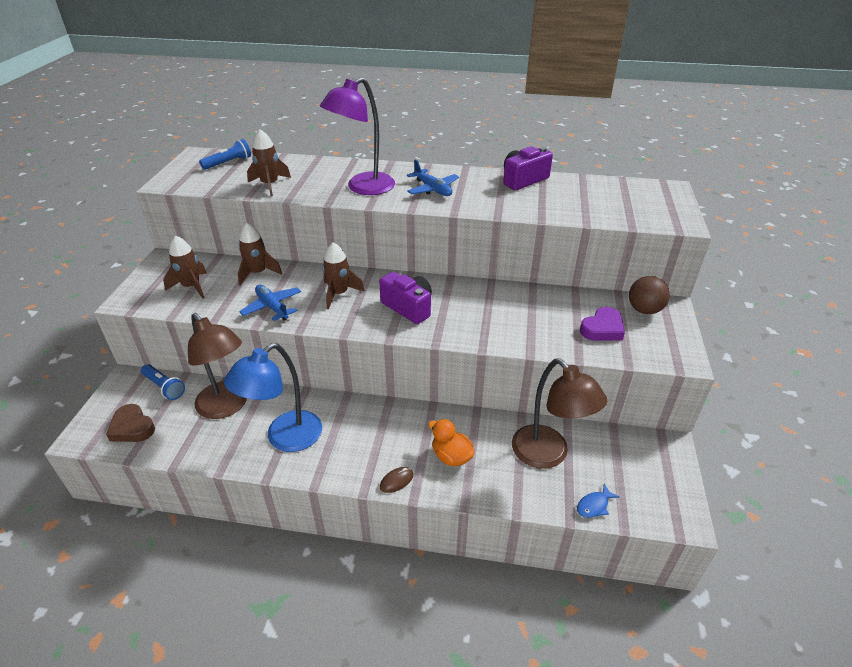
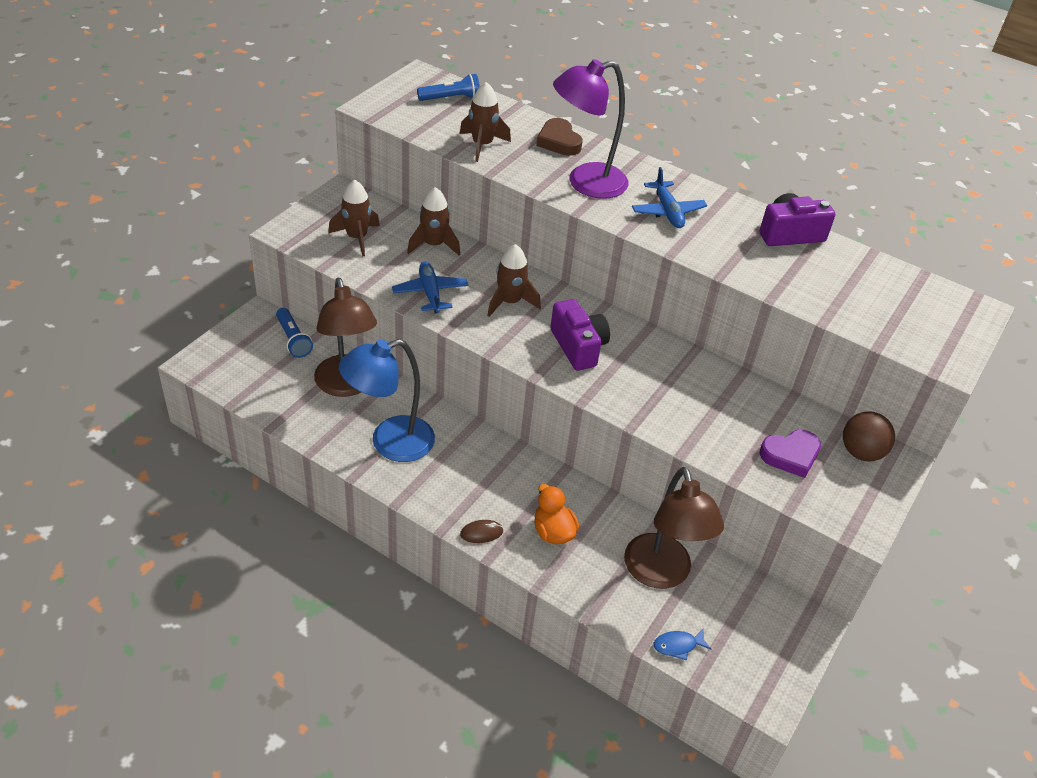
camera: 20 degrees right, 5 degrees up
brown heart [106,404,155,442] -> brown heart moved to [536,118,583,156]

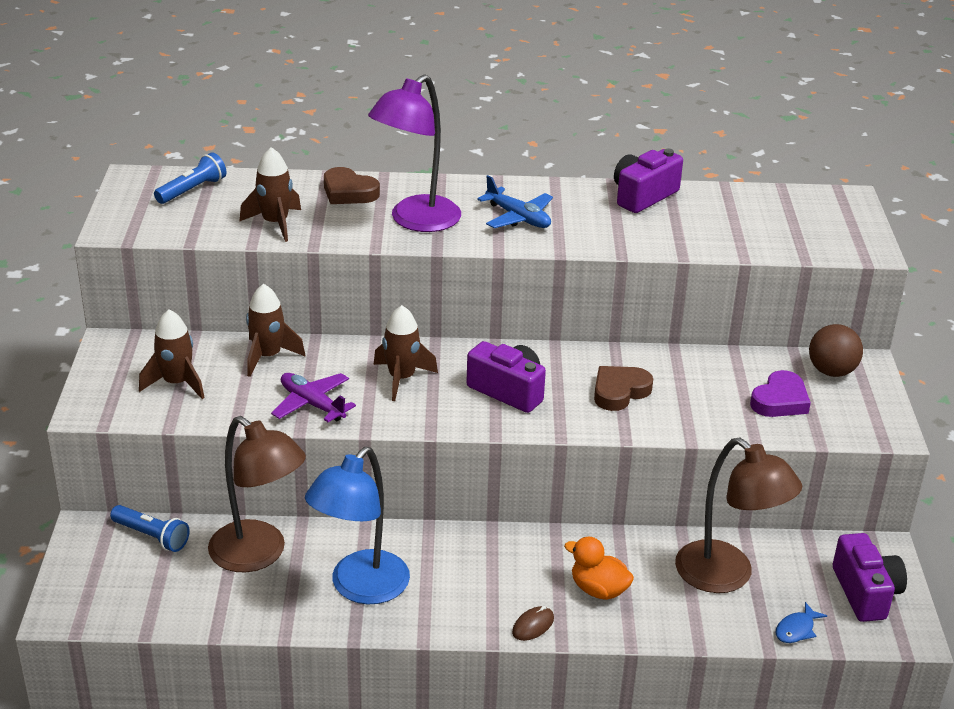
camera: 30 degrees left, 10 degrees down
blue plane [392,262,468,313] -> purple plane [271,373,356,422]
none -> brown heart [594,366,653,411]
none -> purple camera [833,533,907,622]

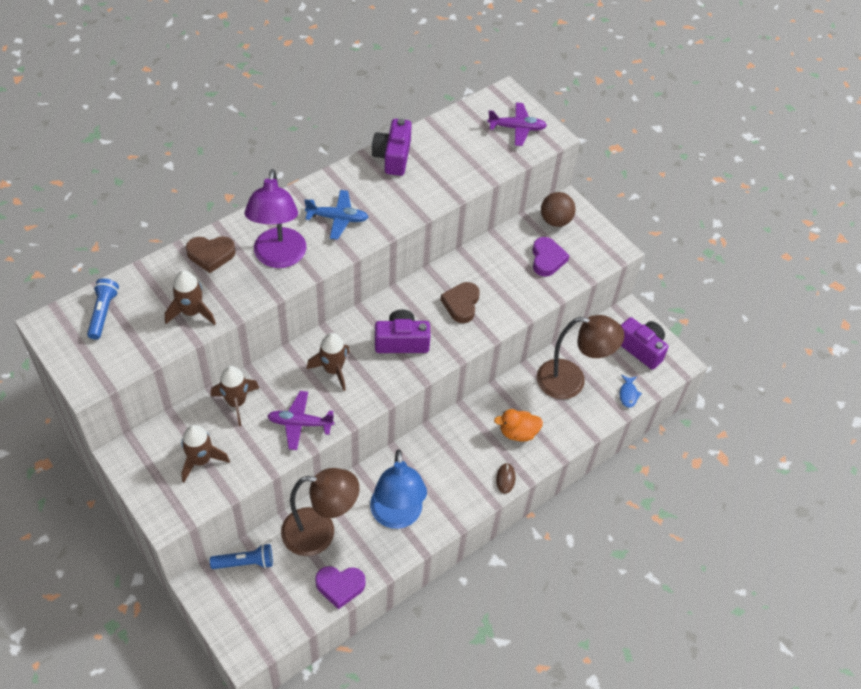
camera: 40 degrees left, 20 degrees up
none -> purple heart [315,566,366,609]
none -> purple plane [487,103,547,146]

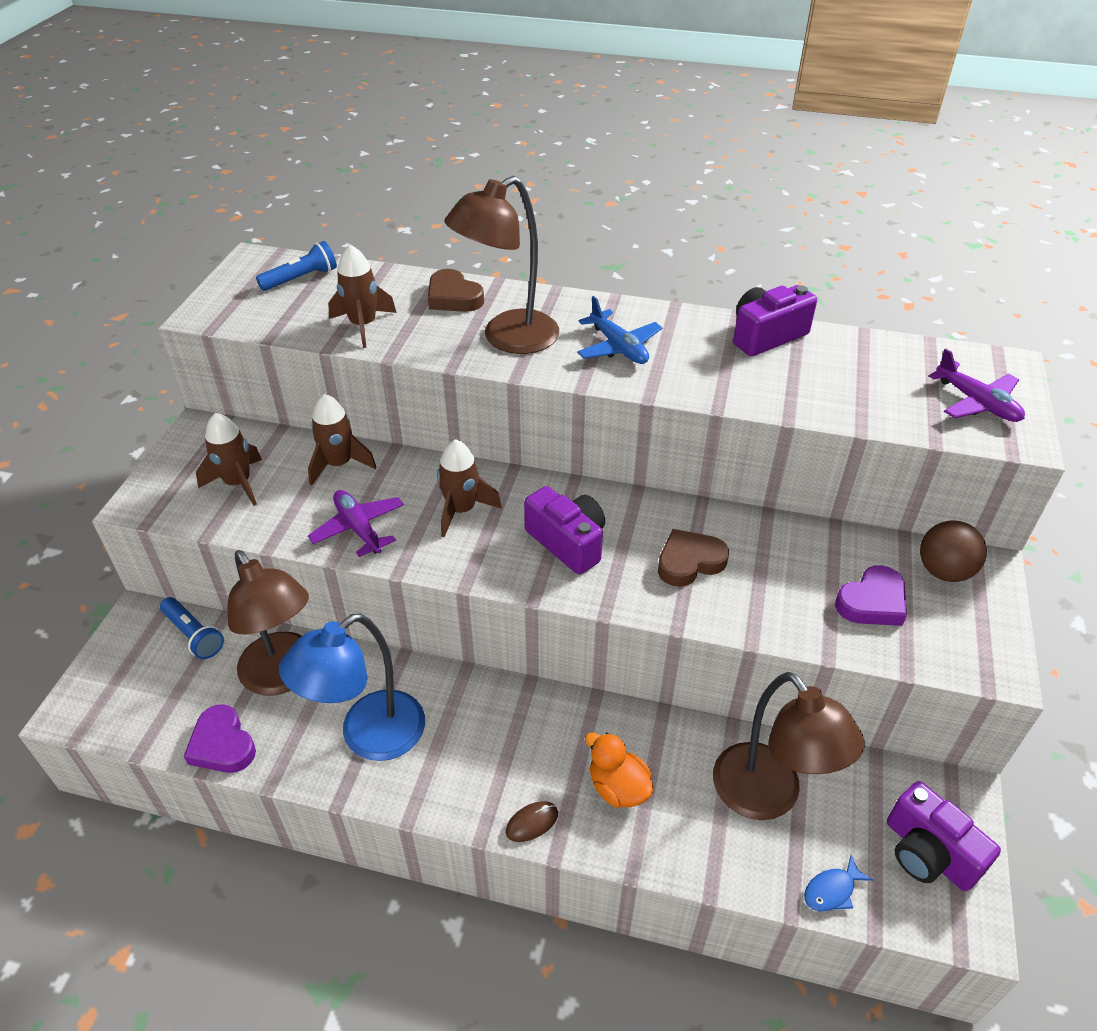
camera: 55 degrees right, 10 degrees down
purple lamp [245,169,306,268] -> brown lamp [444,176,559,354]
purple camera [621,317,669,370] -> purple camera turned 135 degrees clockwise [887,781,1001,891]

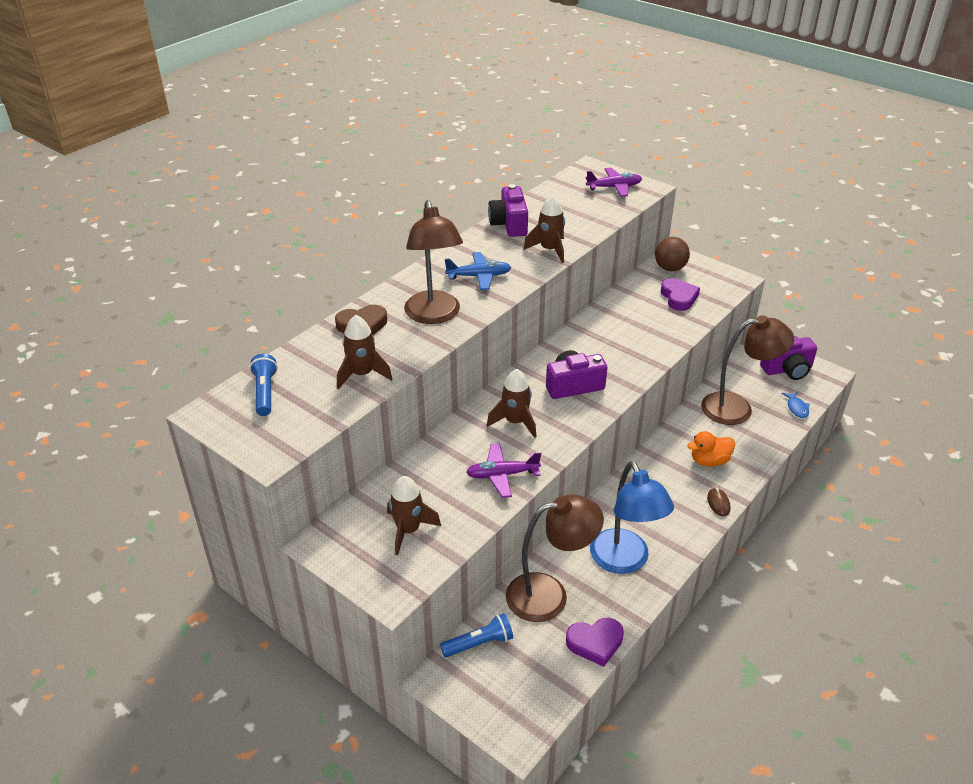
camera: 65 degrees left, 5 degrees down
brown rocket [308,394,377,486] -> brown rocket moved to [523,195,565,263]
brown heart [658,529,729,587] -> none

